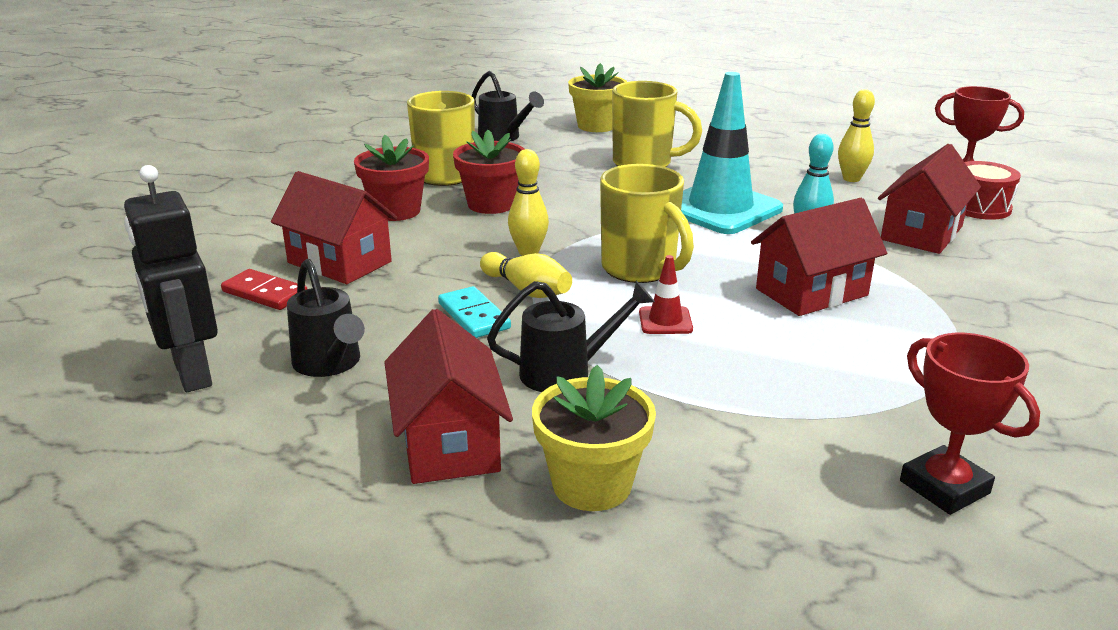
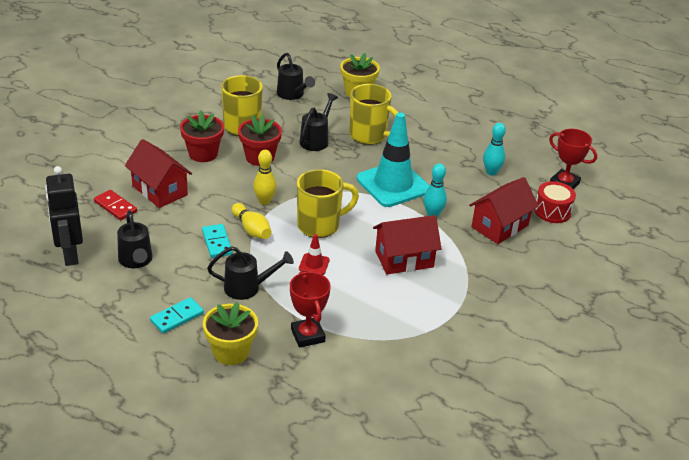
camera: 10 degrees right, 10 degrees up
red house [384,309,513,484] -> turquoise domino [150,297,204,334]
yellow mug [600,164,694,283] -> yellow mug turned 90 degrees counterclockwise [297,169,359,238]
yellow bowling pin [838,89,875,182] -> turquoise bowling pin [483,123,506,176]
red trophy [900,333,1040,515] -> red trophy moved to [290,271,331,348]
none -> black watering can [300,93,338,151]

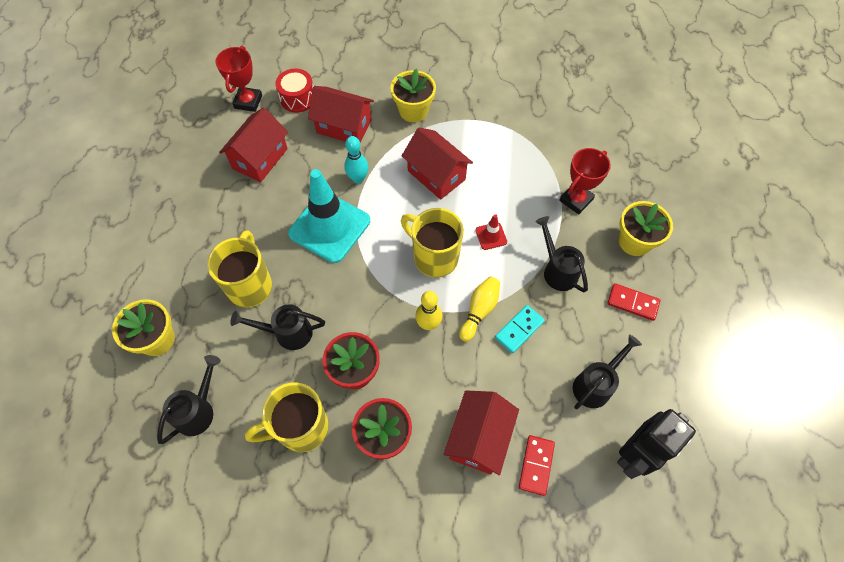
camera: 115 degrees left, 25 degrees up
turquoise domino [150,297,204,334] -> red domino [607,283,660,321]
turquoise bowling pin [483,123,506,176] -> red house [219,108,288,182]
none -> yellow flower pot [391,69,436,122]

